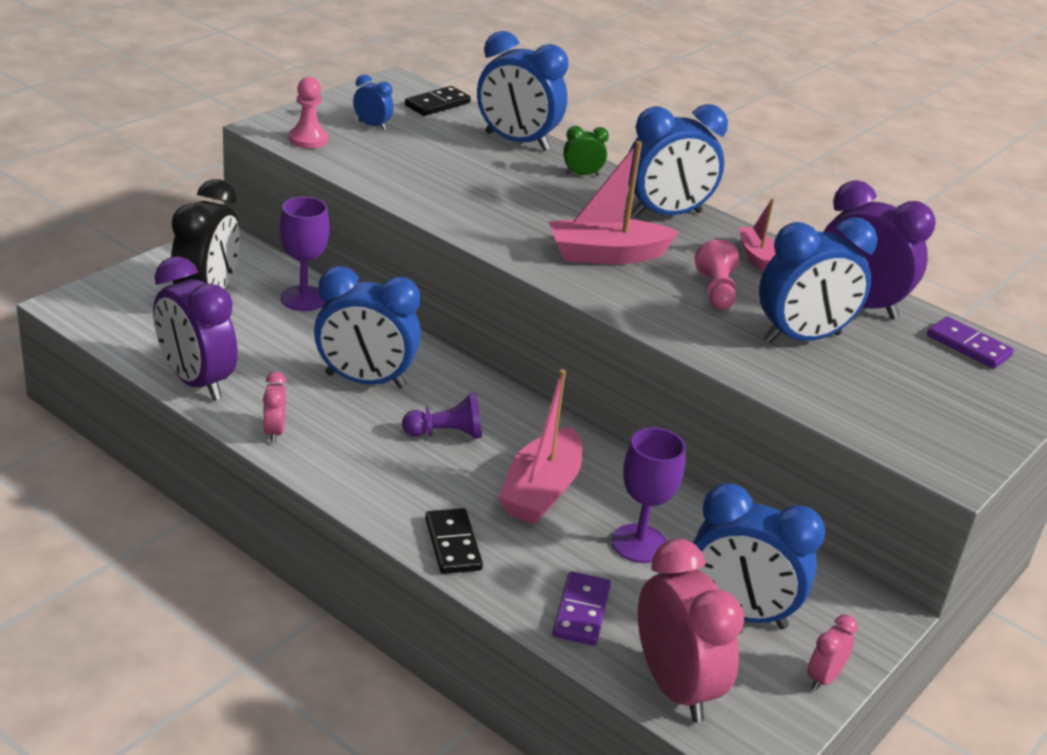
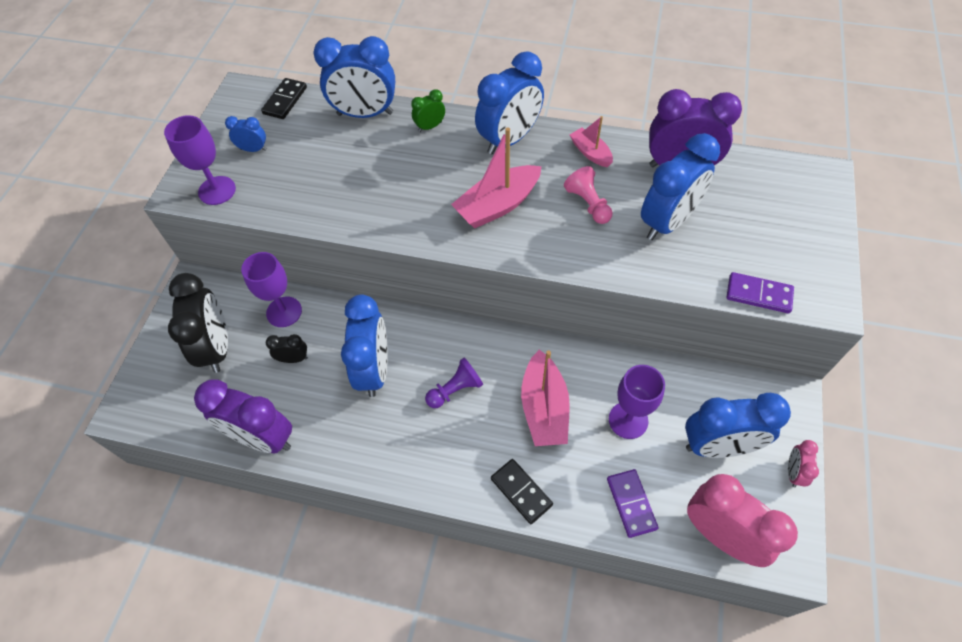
camera: 20 degrees left, 25 degrees up
pink clock [263,372,287,443] -> none
pink pawn [289,77,328,149] -> purple goblet [164,115,236,205]
blue clock [314,266,421,389] -> blue clock turned 75 degrees counterclockwise [341,295,388,397]
purple domino [927,317,1014,369] -> purple domino moved to [726,272,794,313]
none -> black clock [266,334,308,363]

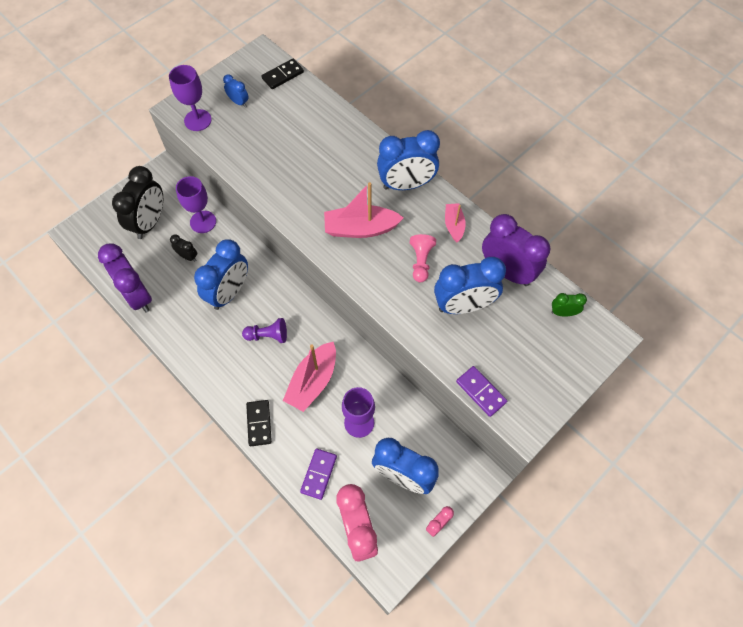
camera: 30 degrees right, 5 degrees up
blue clock [314,36,395,118] -> none
green clock [411,89,445,132] -> green clock moved to [551,293,587,317]

